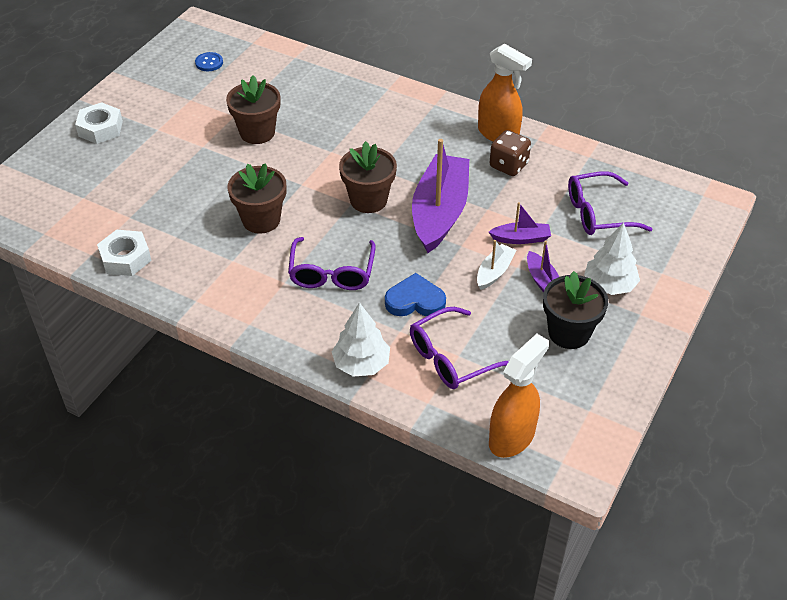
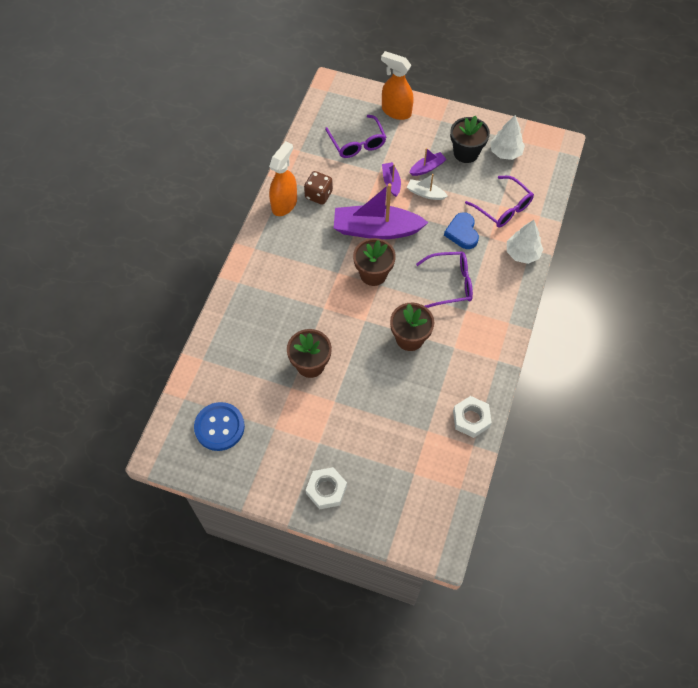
camera: 100 degrees left, 15 degrees up
blue button [195,52,223,71] -> blue button [194,402,245,451], size x1.96
orange spray bottle [489,334,549,458] -> orange spray bottle moved to [381,51,413,120]
white tree [584,223,640,295] -> white tree moved to [490,115,525,160]

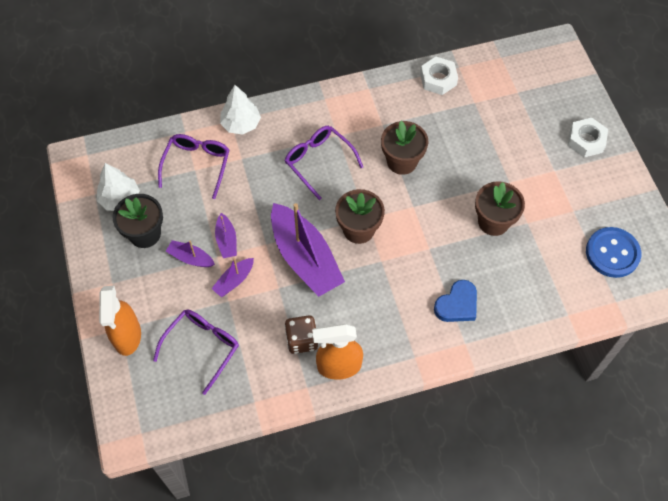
camera: 125 degrees left, 0 degrees up
white boat [407,174,448,200] -> purple boat [215,213,237,258]
blue heart [444,212,479,249] -> blue heart moved to [434,280,477,322]

